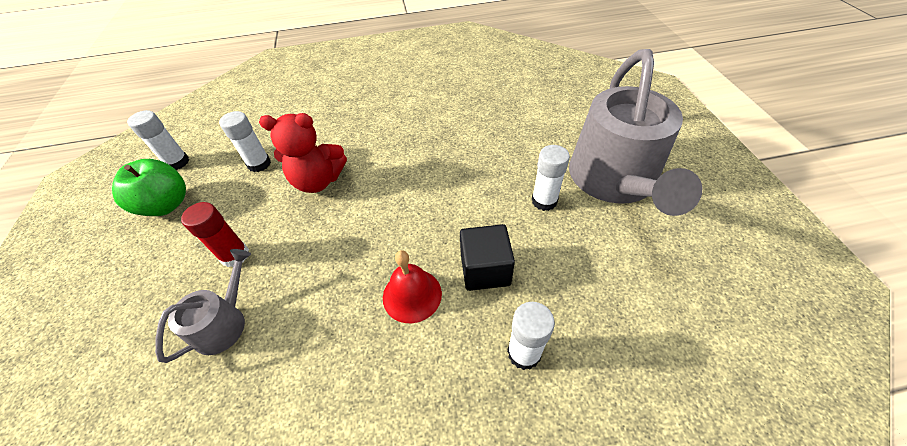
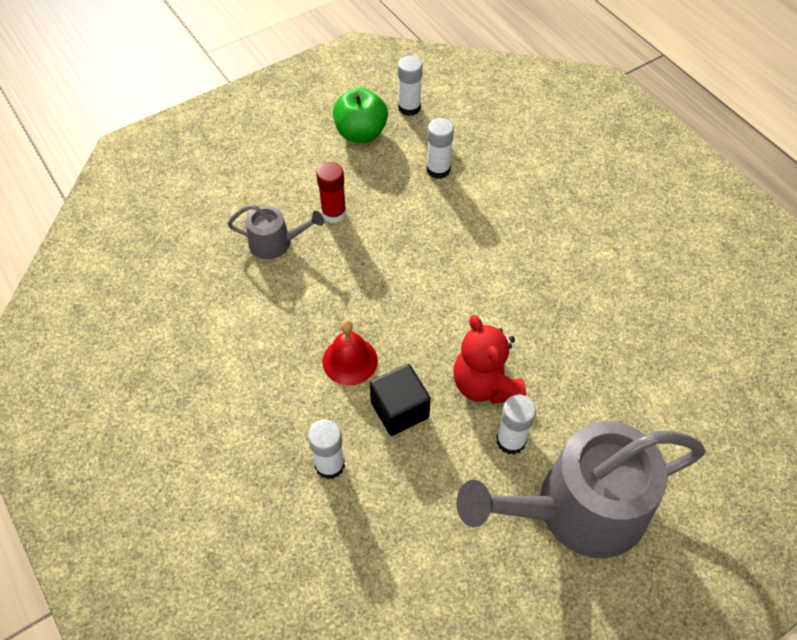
camera: 65 degrees right, 5 degrees up
red teddy bear [259,113,347,193] -> red teddy bear moved to [453,315,526,404]

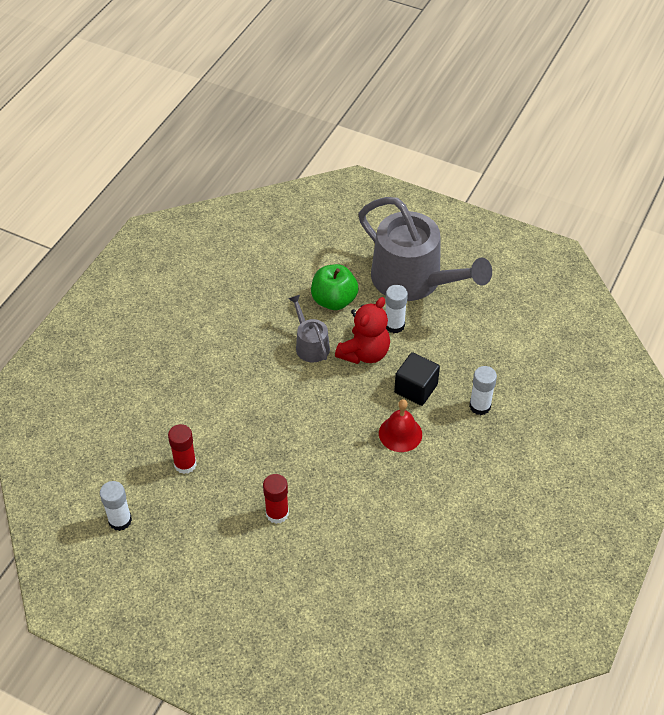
camera: 120 degrees left, 5 degrees down
grey watering can [227,204,324,259] -> grey watering can moved to [288,295,330,363]
green apple [333,88,388,143] -> green apple moved to [311,264,358,310]
white glue stick [427,118,454,179] -> red glue stick [168,424,197,474]

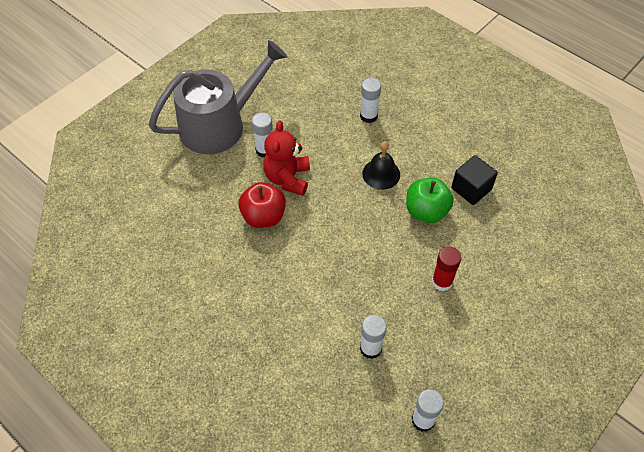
camera: 75 degrees left, 5 degrees up
red glue stick [168,424,197,474] -> white glue stick [360,315,386,359]
grey watering can [288,295,330,363] -> red apple [238,182,286,228]
green apple [311,264,358,310] -> green apple moved to [406,177,454,223]
red teddy bear [335,297,390,364] -> red teddy bear turned 135 degrees counterclockwise [263,121,310,196]
red bell [379,399,422,452] -> black bell [362,141,400,190]
black cube [394,352,440,406] -> black cube moved to [451,155,498,205]

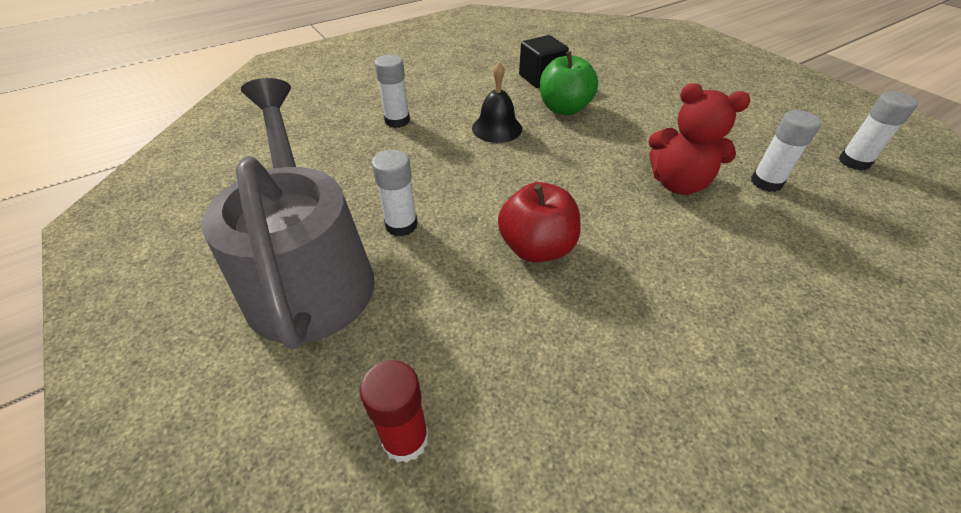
camera: 75 degrees left, 10 degrees down
red teddy bear [263,121,310,196] -> red teddy bear moved to [648,83,751,195]
red glue stick [432,246,462,291] -> red glue stick moved to [360,360,429,463]

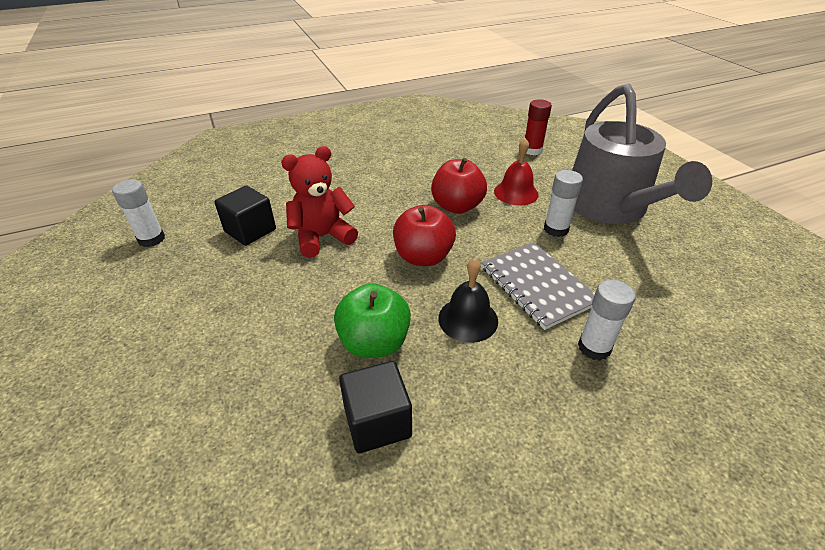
camera: 170 degrees left, 5 degrees down
red teddy bear [648,83,751,195] -> red teddy bear turned 60 degrees counterclockwise [281,146,358,258]
white glue stick [751,110,821,192] -> black cube [214,185,276,246]
none -> red apple [393,205,456,266]
none -> grey notebook [482,242,595,330]
none -> red bell [494,138,539,206]

